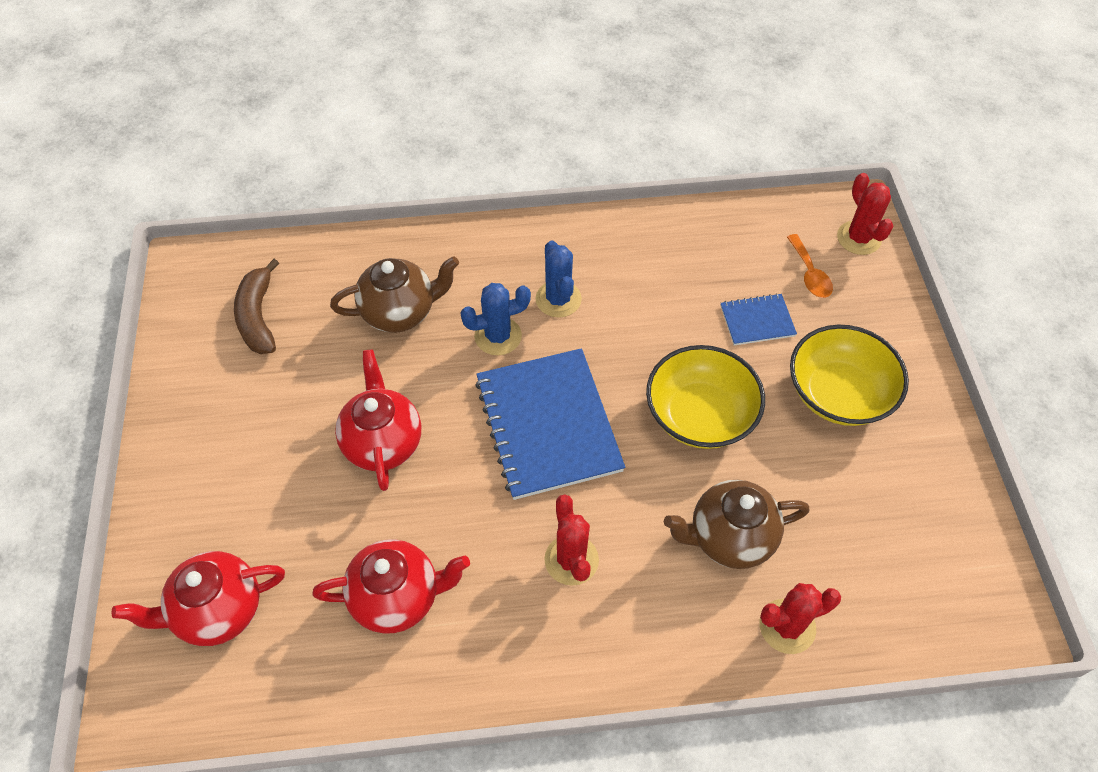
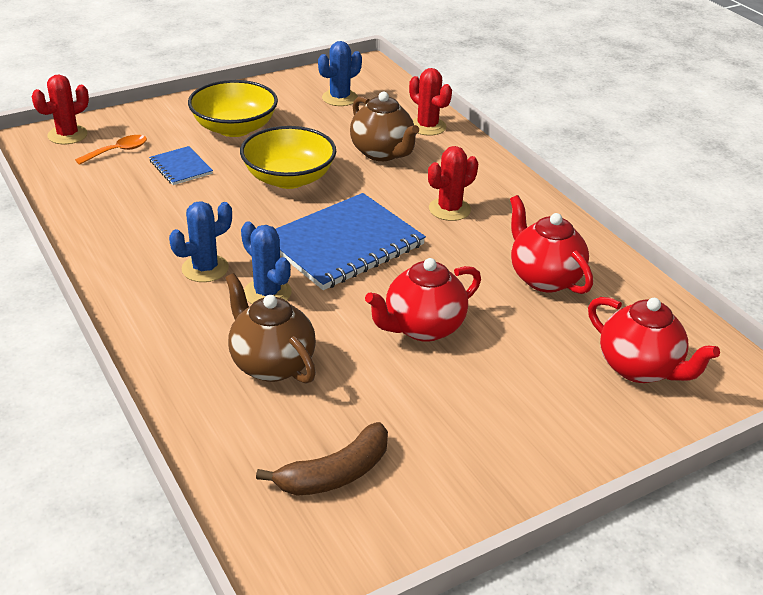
camera: 115 degrees left, 20 degrees down
none -> blue cactus [318,41,362,106]

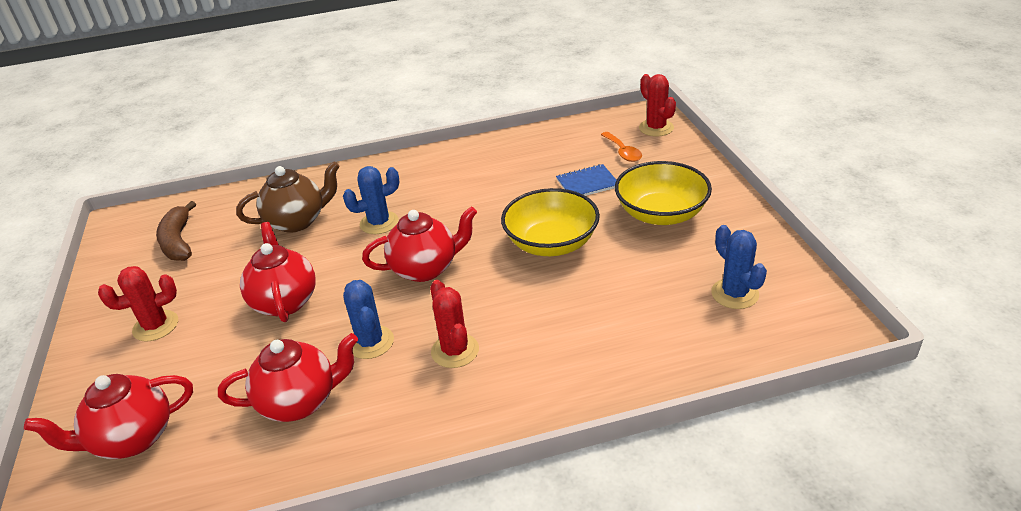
camera: 110 degrees right, 0 degrees up
blue cactus [169,201,232,282] -> blue cactus moved to [343,280,394,359]
blue notebook [276,193,426,290] -> red teapot [362,206,477,282]
brown teapot [350,92,419,161] -> none
red cactus [409,68,452,136] -> red cactus moved to [98,266,178,342]

